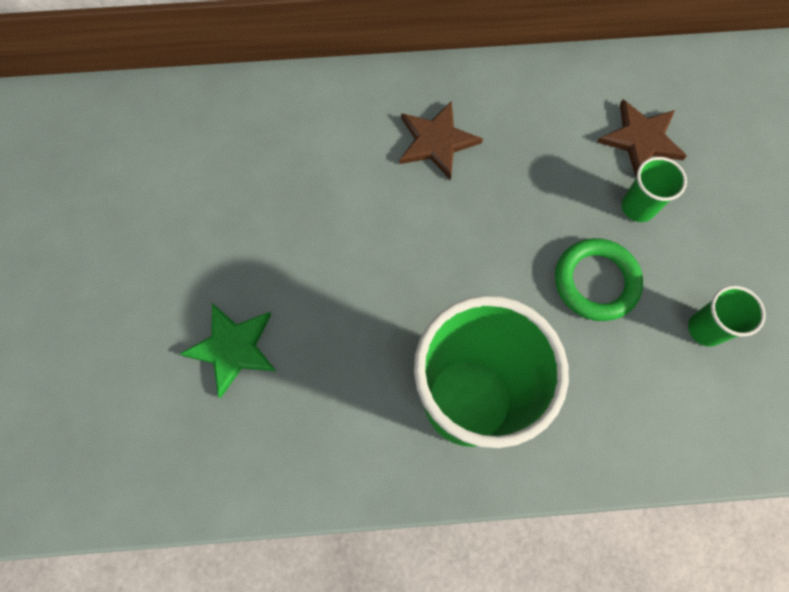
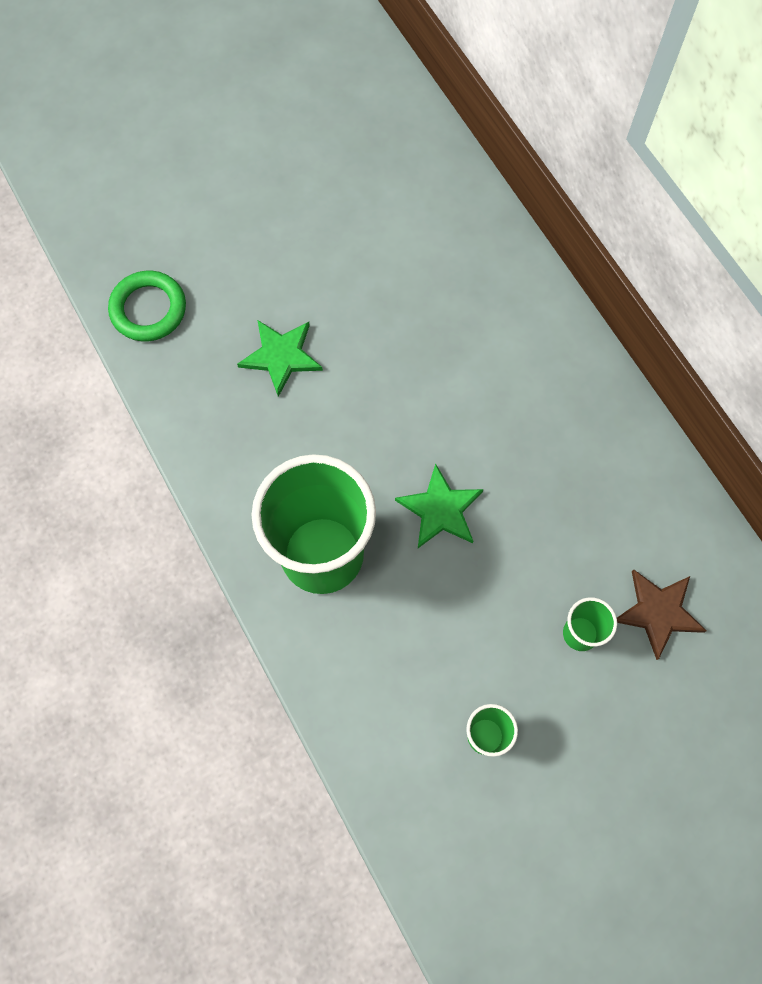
camera: 65 degrees right, 0 degrees up
brown star [400,101,483,180] -> none
green ring [555,238,643,321] -> green ring moved to [108,271,186,341]
none -> green star [395,463,483,548]

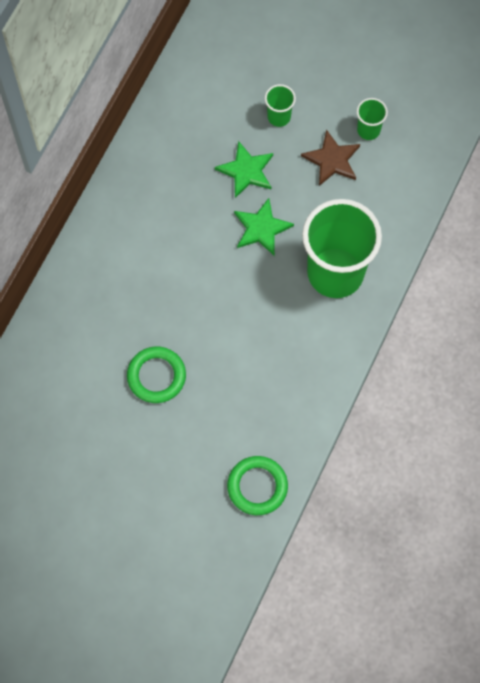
camera: 125 degrees left, 0 degrees up
green star [237,320,323,397] -> green star moved to [215,141,273,198]
brown star [617,569,707,660] -> brown star moved to [301,129,360,186]
none -> green ring [127,346,186,403]

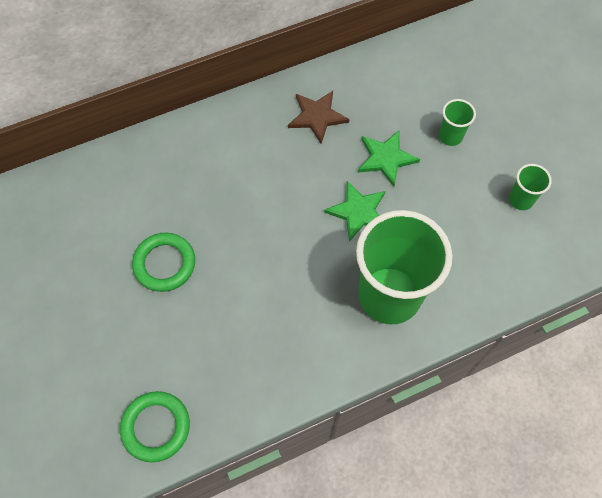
camera: 40 degrees right, 5 degrees down
brown star [301,129,360,186] -> brown star moved to [288,91,349,144]

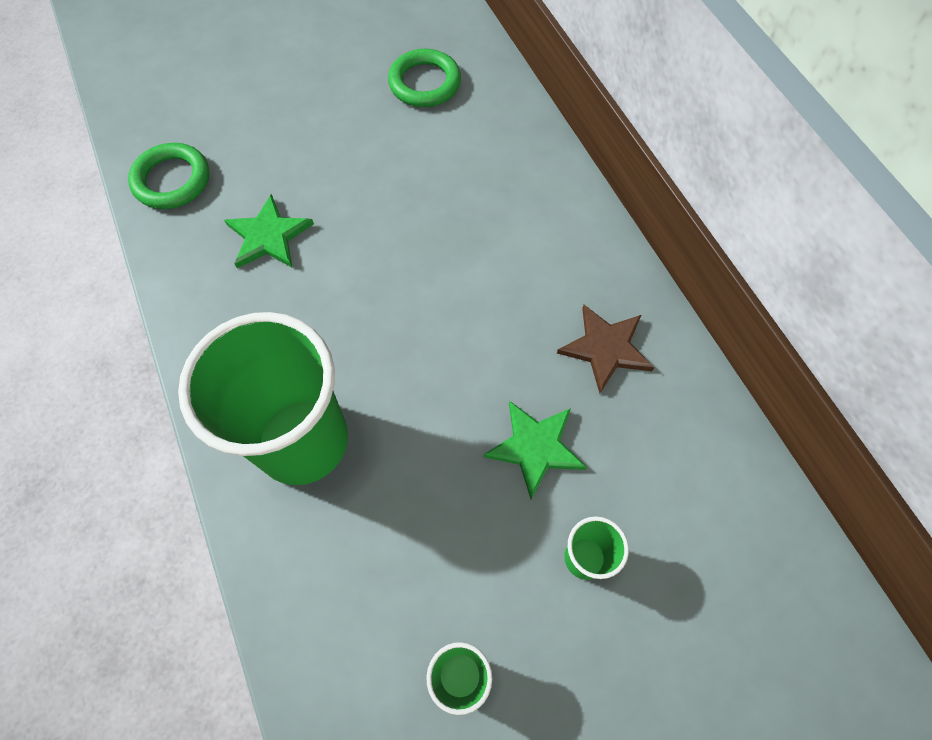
camera: 90 degrees right, 0 degrees up
green ring [132,233,195,292] -> green ring moved to [388,49,461,107]
green star [324,181,385,242] -> green star moved to [224,194,314,268]

